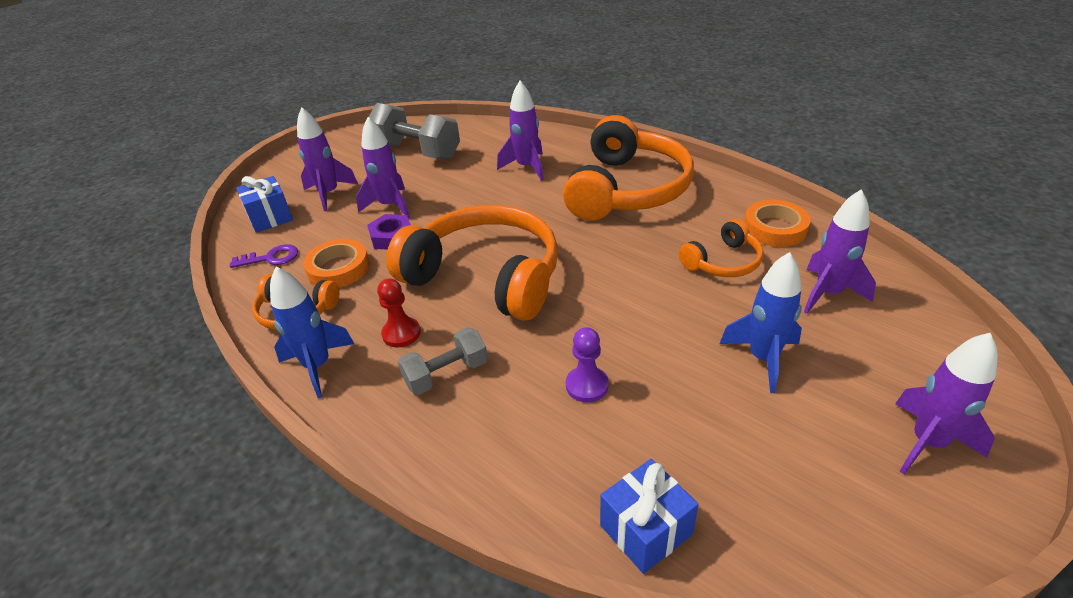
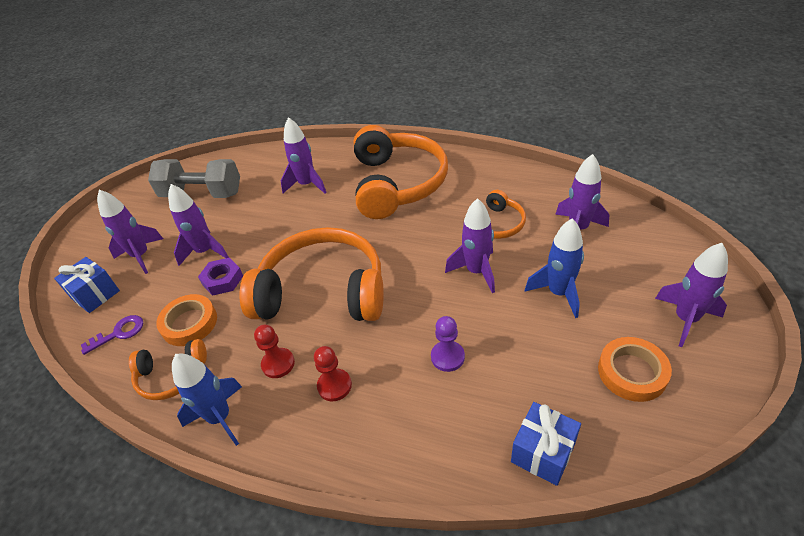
camera: 20 degrees left, 5 degrees up
grey dumbbell [398,327,488,395] -> red pawn [314,346,352,401]
orange tape [744,200,811,247] -> orange tape moved to [598,337,672,402]
none -> purple rocket [445,198,495,293]

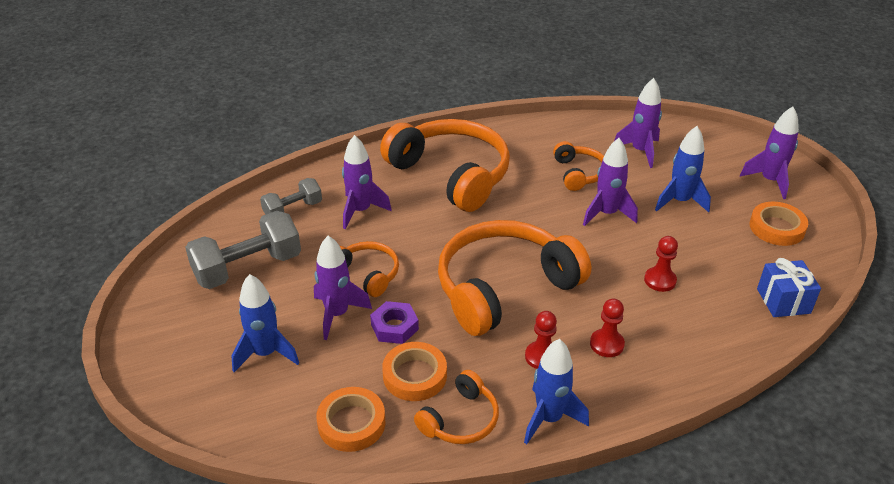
camera: 45 degrees left, 5 degrees down
blue gift [54,257,120,313] -> none
purple key [81,315,143,355] -> orange tape [316,387,385,452]
purple rocket [97,190,163,274] -> blue rocket [232,274,299,372]
purple pawn [431,316,465,372] -> red pawn [644,236,678,292]
none -> grey dumbbell [260,178,322,215]
none -> orange headphones [340,241,399,297]

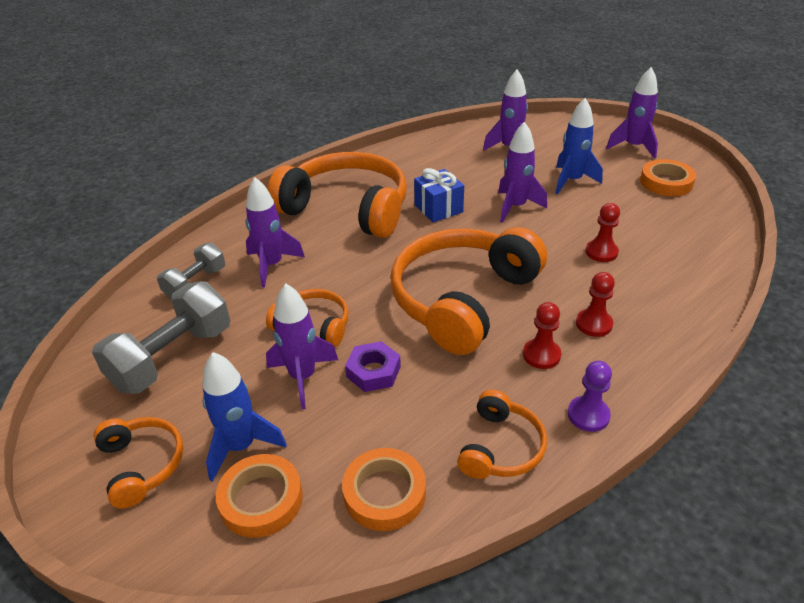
camera: 20 degrees left, 0 degrees up
orange tape [382,342,447,401] -> orange tape moved to [216,454,303,538]
blue rocket [524,339,589,444] -> purple pawn [568,361,612,432]
orange headphones [553,141,604,191] -> orange headphones moved to [94,417,183,508]
blue gift [757,258,821,317] -> blue gift moved to [414,168,464,223]

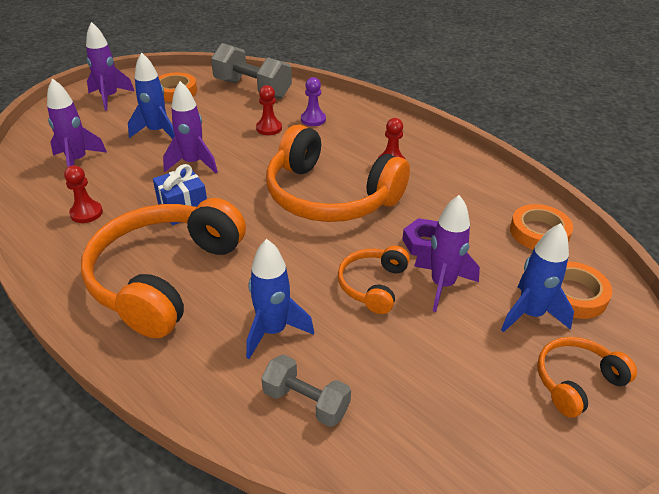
camera: 95 degrees left, 0 degrees up
grey dumbbell [92,281,230,394] -> grey dumbbell moved to [211,43,292,99]
purple rocket [245,177,305,288] -> blue rocket [246,239,314,359]
orange headphones [457,390,547,479] -> none
purple pawn [568,361,612,432] -> purple pawn moved to [301,77,326,126]
red pawn [576,272,615,337] -> red pawn moved to [64,165,103,223]

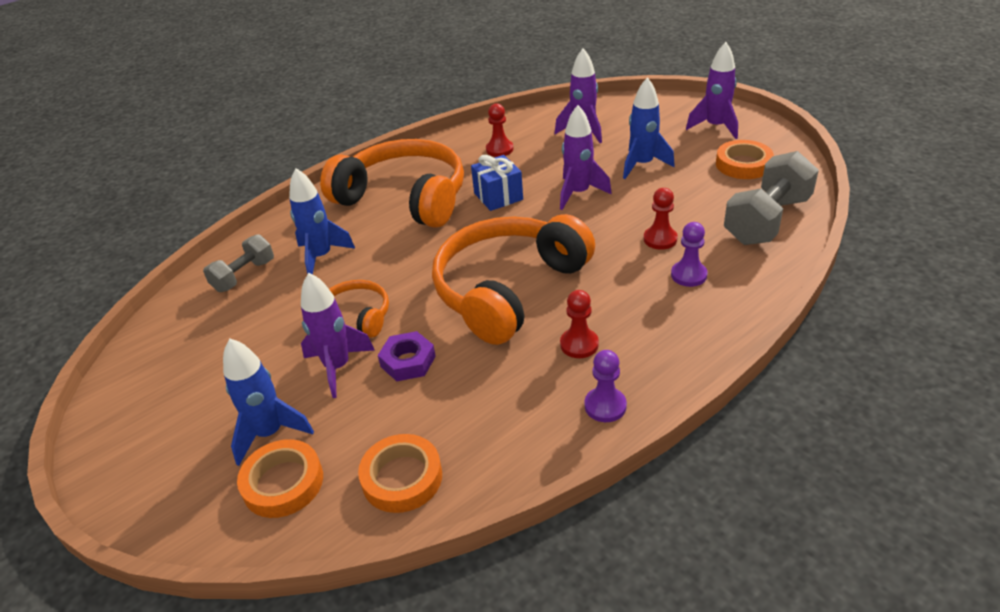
camera: 100 degrees right, 0 degrees up
orange headphones [537,337,637,418] -> none
none -> purple pawn [585,350,627,422]

